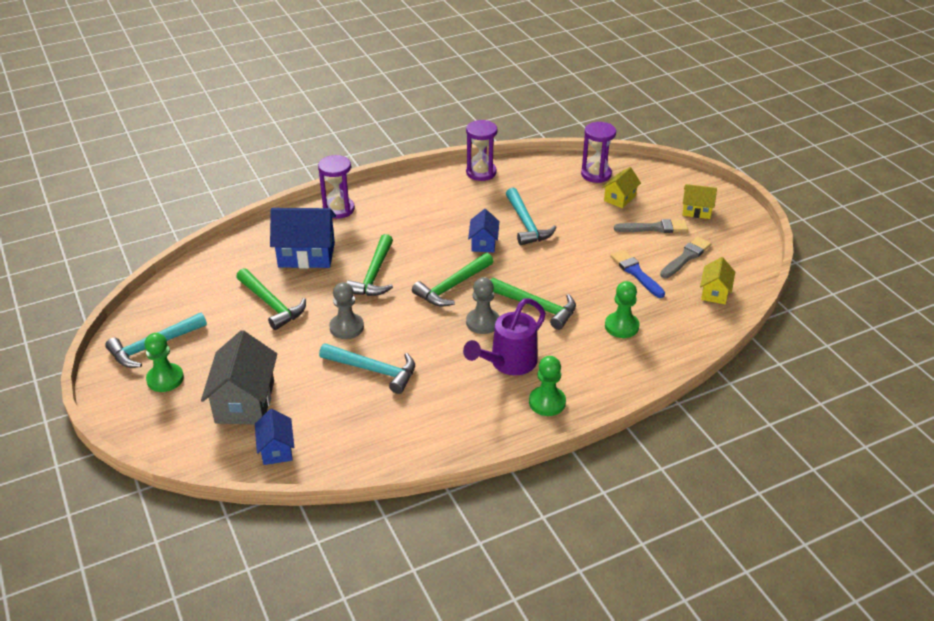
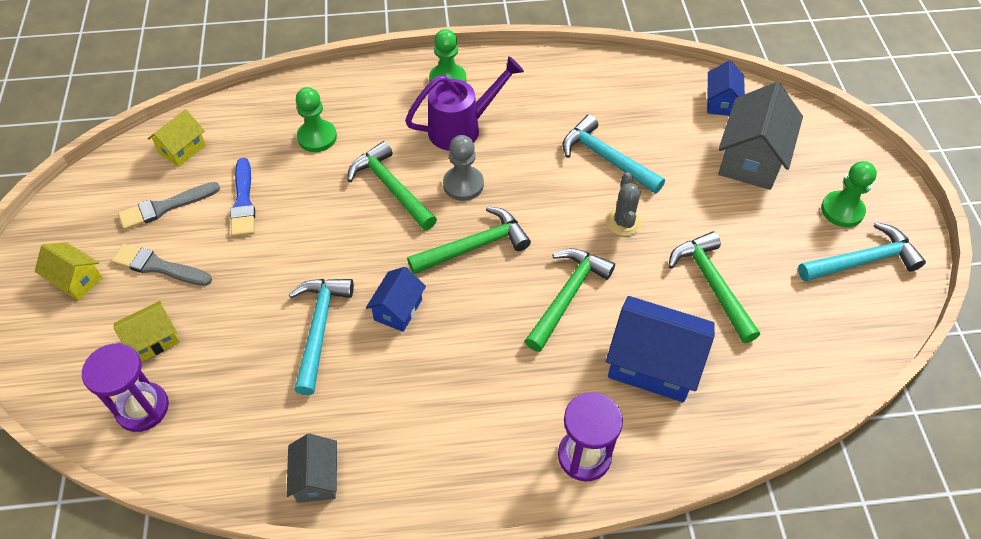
camera: 160 degrees left, 15 degrees up
grey pawn [329,282,364,339] -> grey cactus [606,172,642,236]
purple hourglass [466,120,497,181] -> grey house [286,433,337,503]

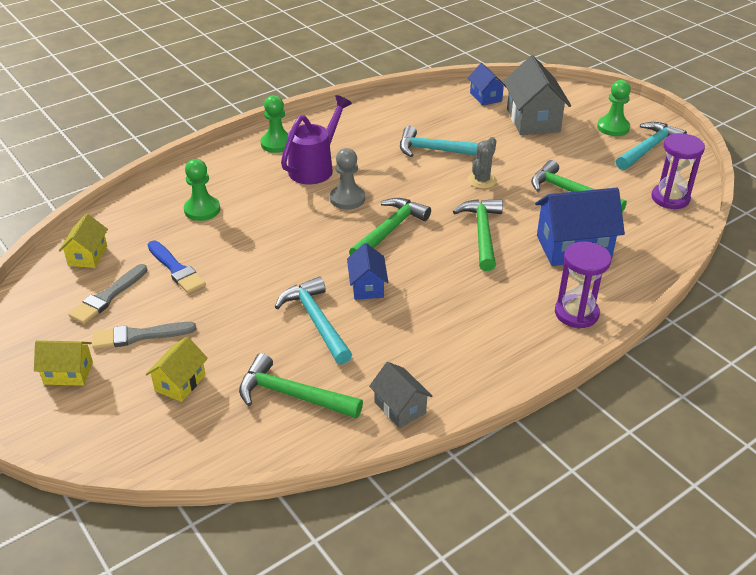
camera: 30 degrees left, 15 degrees down
purple hourglass [82,343,169,432] -> purple hourglass moved to [652,133,705,209]
green hammer [347,141,437,230] -> green hammer moved to [239,353,363,418]
grey cactus [606,172,642,236] -> grey cactus turned 60 degrees clockwise [468,137,497,189]

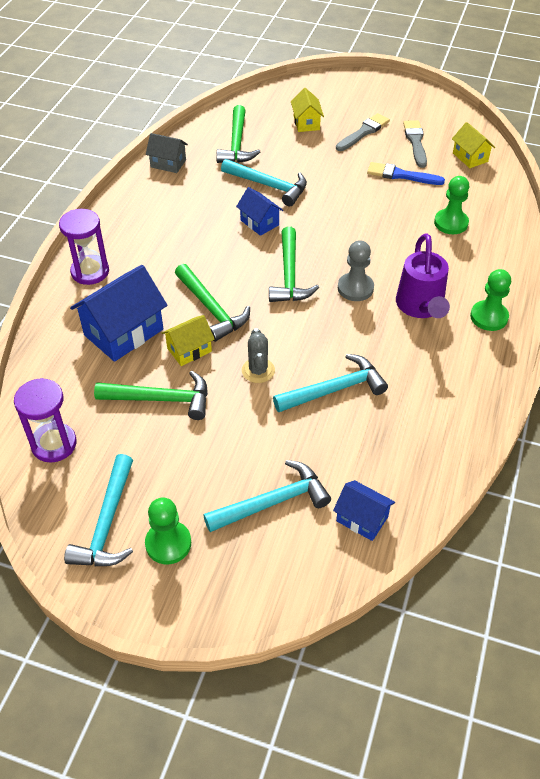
camera: 145 degrees right, 10 degrees up
yellow house [34,340,93,386] -> yellow house moved to [162,315,215,366]
green hammer [239,353,363,418] -> green hammer turned 105 degrees clockwise [216,105,260,163]
grey house [503,55,571,135] -> turquoise hammer [203,460,331,532]

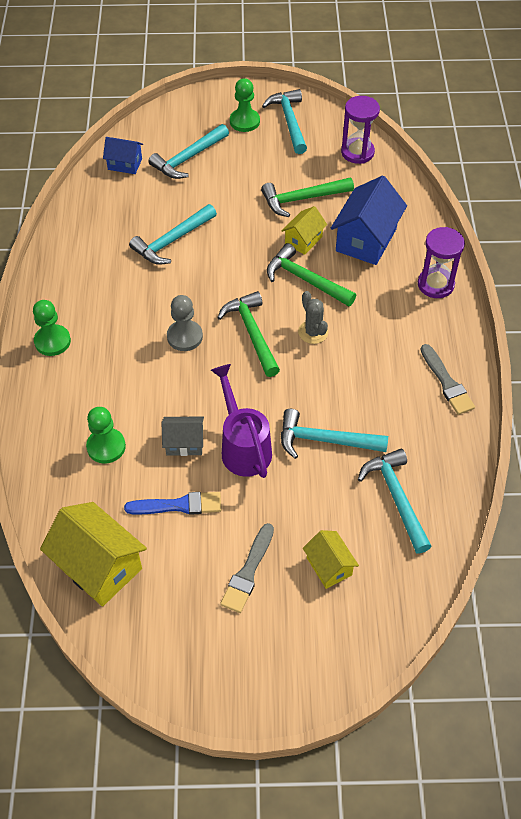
camera: 160 degrees right, 5 degrees up
grey house [146,133,188,173] -> grey house moved to [162,416,204,456]
green hammer [216,105,260,163] -> turquoise hammer [358,449,432,554]
blue house [236,187,283,236] -> none
grey cactus [242,328,275,383] -> grey cactus moved to [298,291,328,344]
purple watering can [396,233,450,318] -> purple watering can moved to [211,364,272,478]
grey brush [403,120,427,168] -> grey brush moved to [420,344,475,415]
yellow house [452,122,495,168] -> yellow house [40,502,147,607], size x1.79

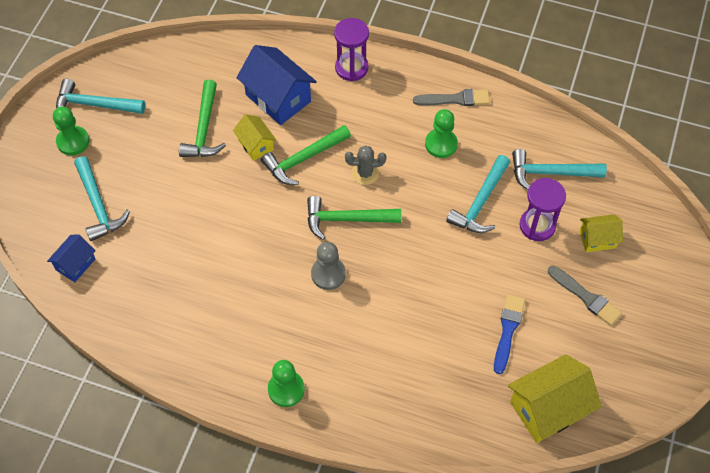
camera: 70 degrees left, 5 degrees up
green pawn [86,407,126,463] -> green pawn moved to [425,109,458,158]
turquoise hammer [129,204,217,265] -> none
grey house [162,416,204,456] -> none
purple watering can [211,364,272,478] -> none
purple hourglass [341,96,380,164] -> purple hourglass moved to [520,178,566,241]

